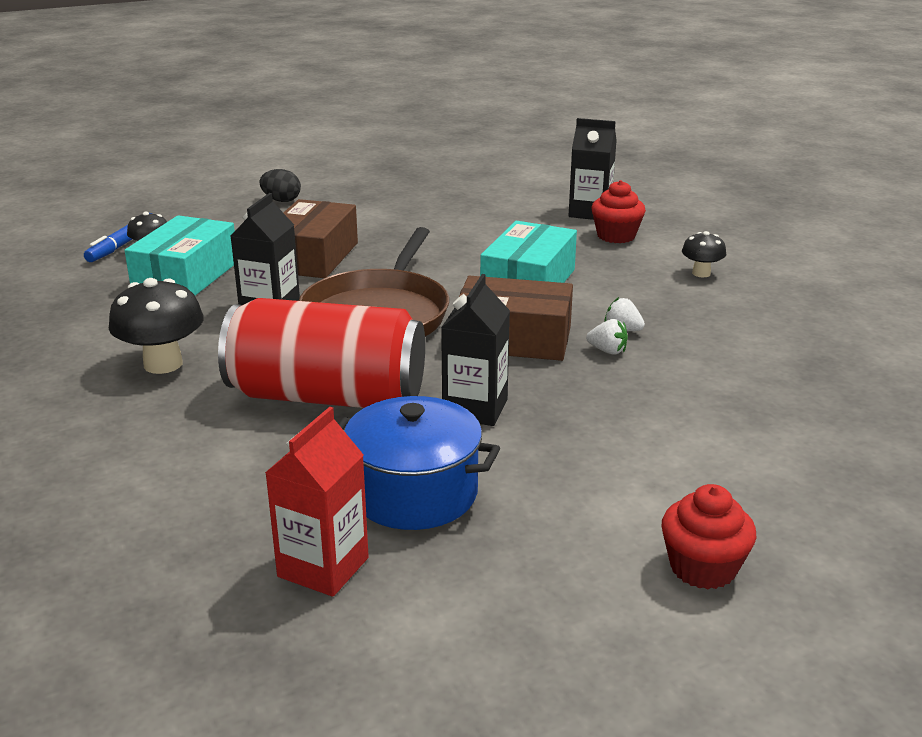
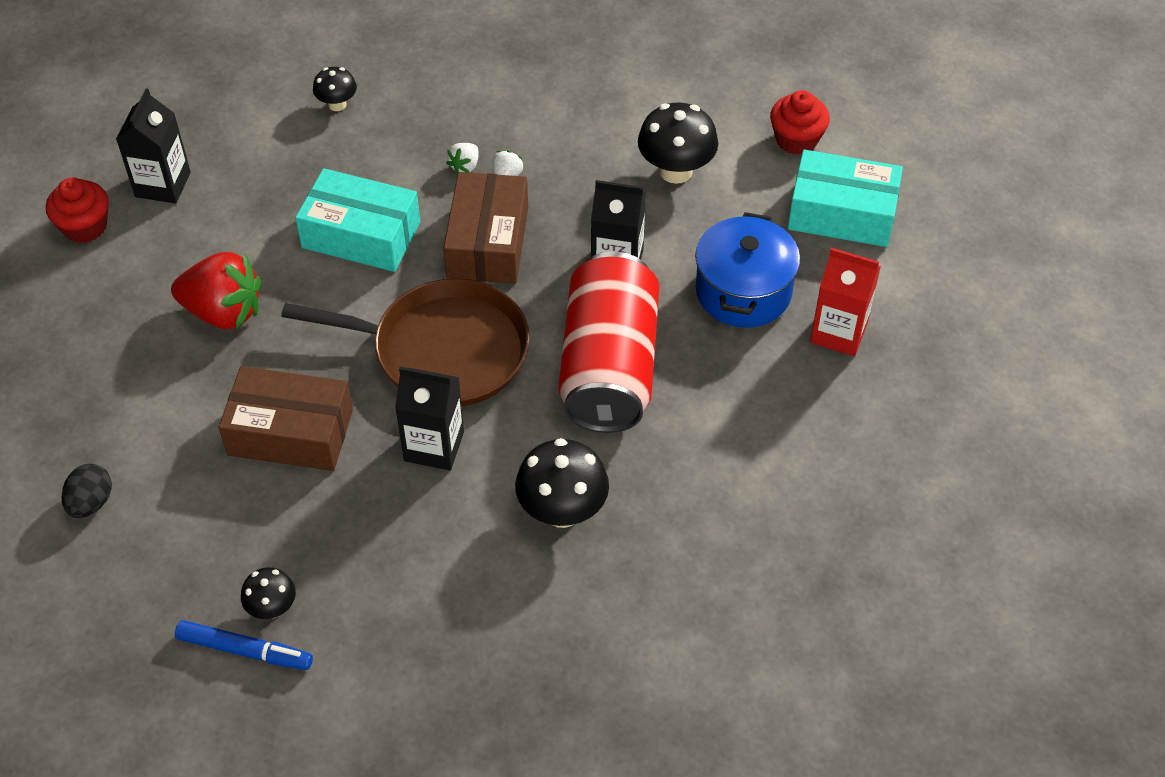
camera: 95 degrees left, 25 degrees up
turquoise box [124,215,235,296] -> turquoise box moved to [788,149,903,247]
red cupcake [591,180,646,243] -> red cupcake moved to [46,178,109,243]
none -> red strawberry [171,252,261,330]
none -> black mushroom [638,102,718,184]

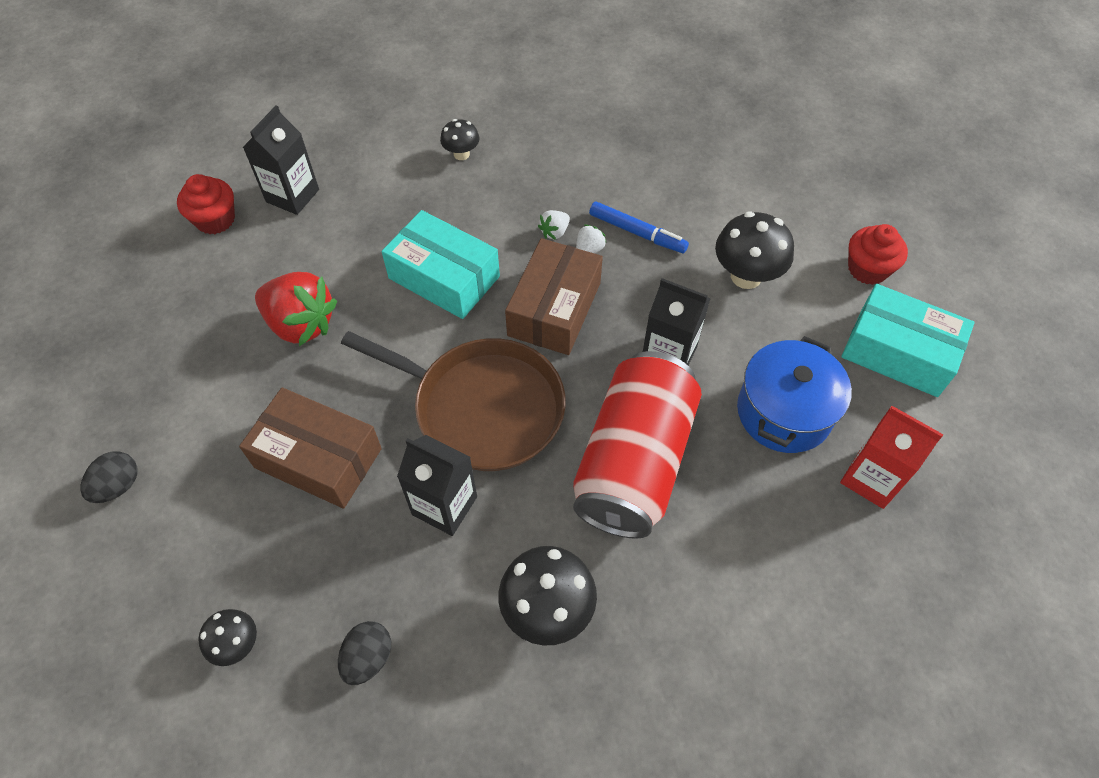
camera: 15 degrees right, 5 degrees up
blue marker [175,620,313,670] -> blue marker moved to [589,201,689,253]
none -> black egg [338,621,391,685]

